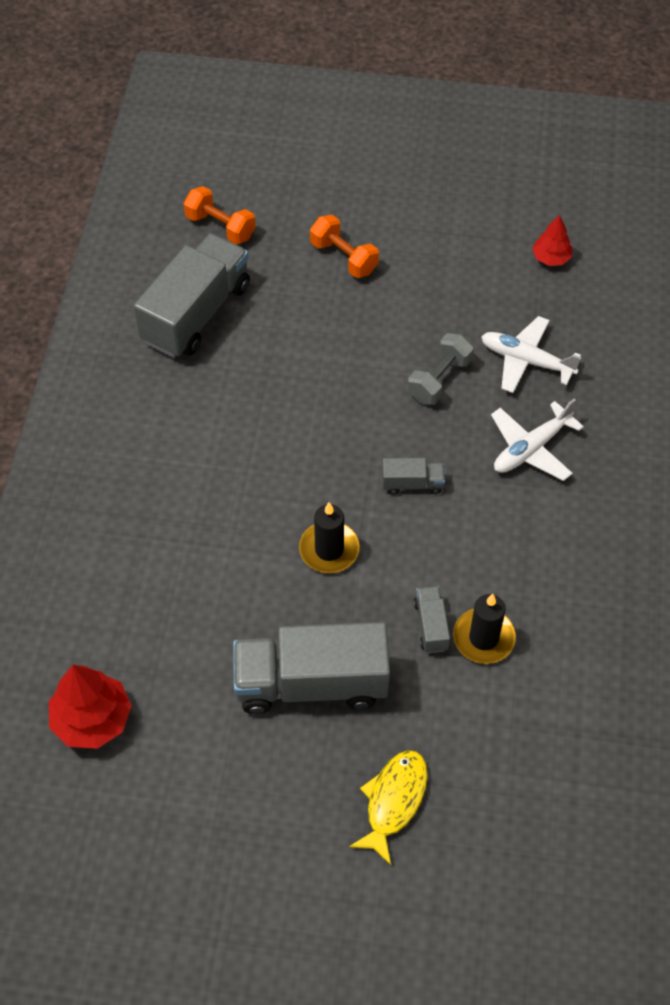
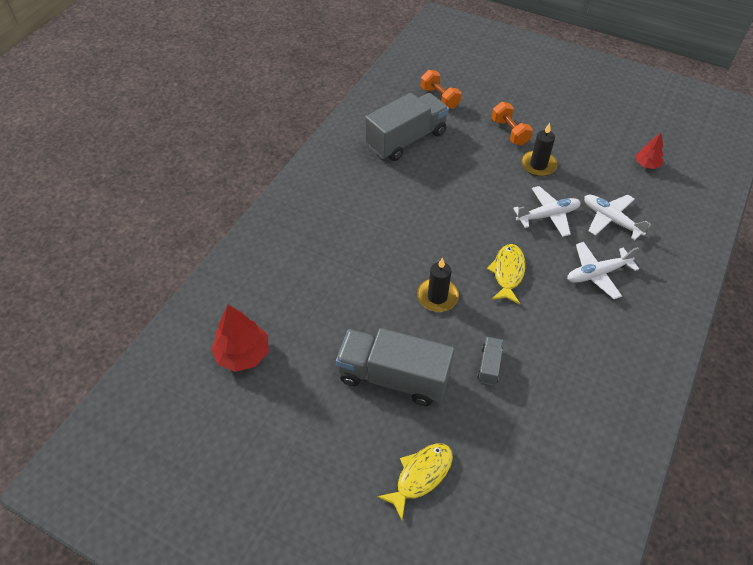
camera: 20 degrees right, 5 degrees down
grey truck [382,458,445,495] -> yellow fish [487,244,525,304]
grey dumbbell [408,333,474,405] -> white plane [513,186,581,237]
black candle [453,594,516,664] -> black candle moved to [521,123,557,176]

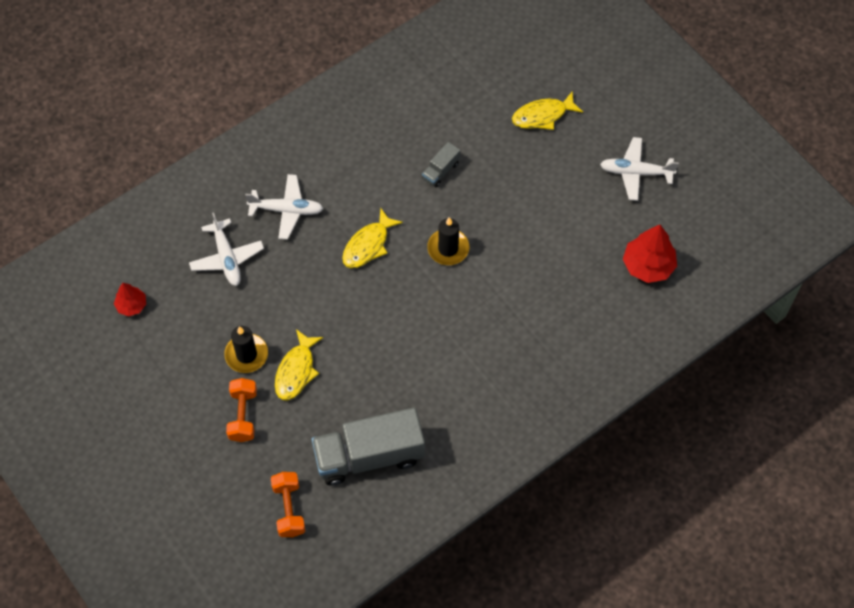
camera: 155 degrees left, 10 degrees up
grey truck [336,328,454,406] -> none
white plane [513,186,581,237] -> white plane moved to [600,137,679,201]
none -> yellow fish [275,329,323,400]

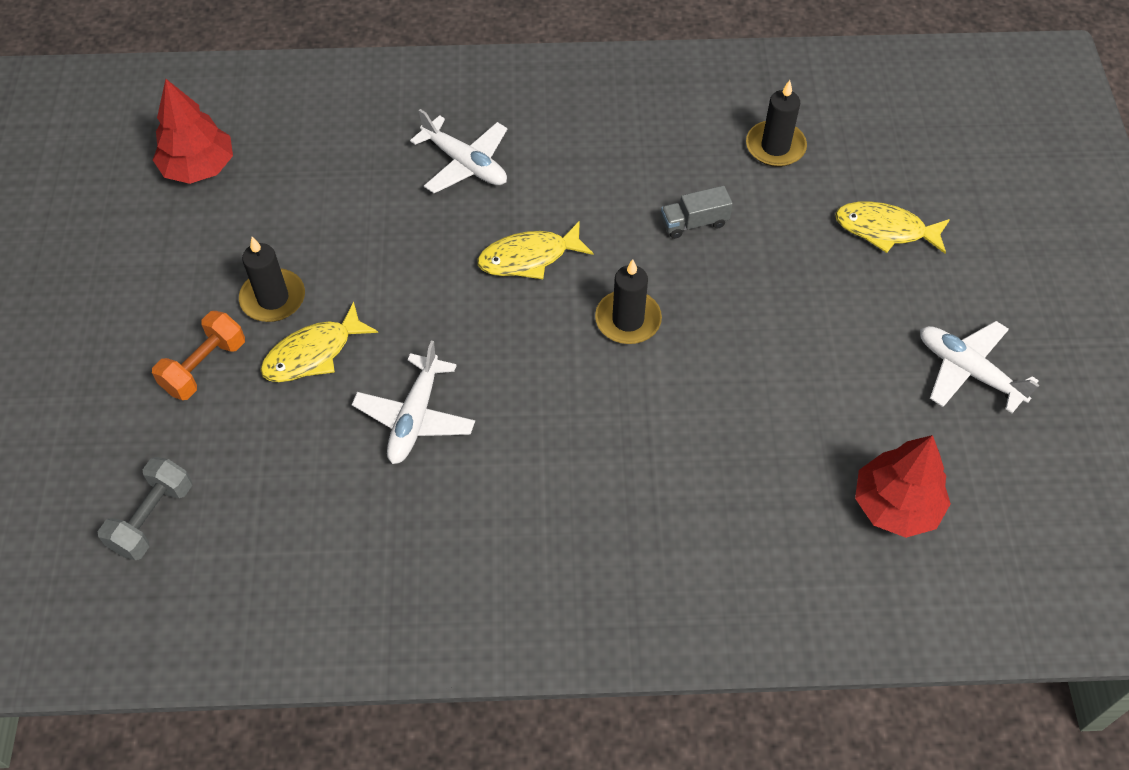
camera: 35 degrees right, 5 degrees down
red tree [114,283,146,317] -> red tree [153,79,233,184], size x1.69
white plane [189,212,264,286] -> white plane moved to [352,341,475,464]
orange dumbbell [271,472,305,537] -> grey dumbbell [98,457,192,560]
grey truck [311,407,425,486] -> none
none -> black candle [746,80,807,167]

